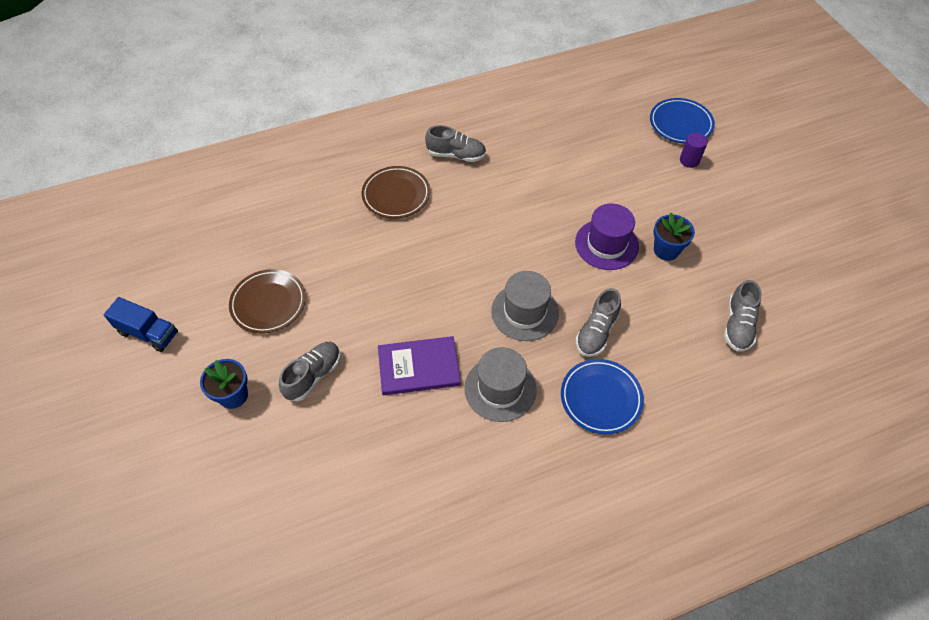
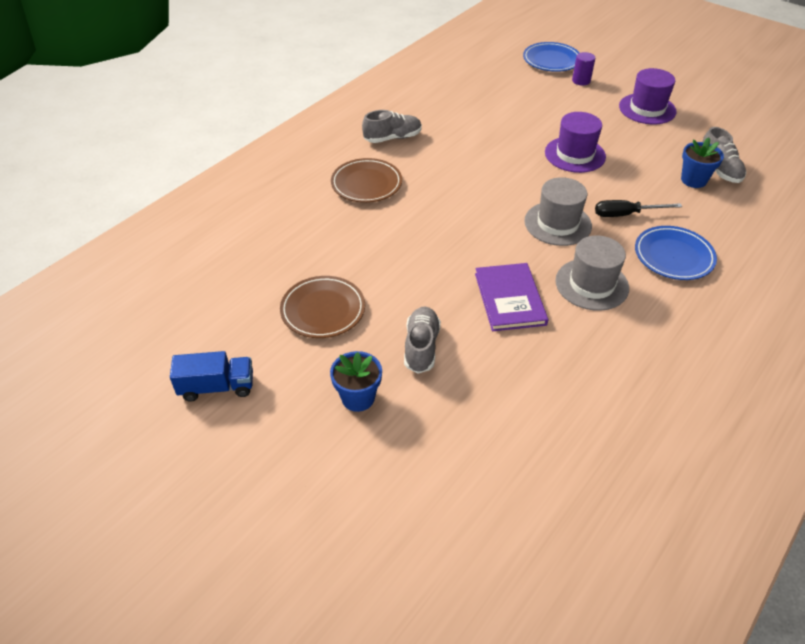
camera: 30 degrees left, 10 degrees down
purple book [378,336,461,395] -> purple book turned 60 degrees counterclockwise [475,263,548,331]
grey shoe [576,288,621,357] -> black screwdriver [595,200,682,217]
blue flower pot [654,213,695,261] -> blue flower pot moved to [681,138,724,188]
none -> purple hat [619,68,677,124]

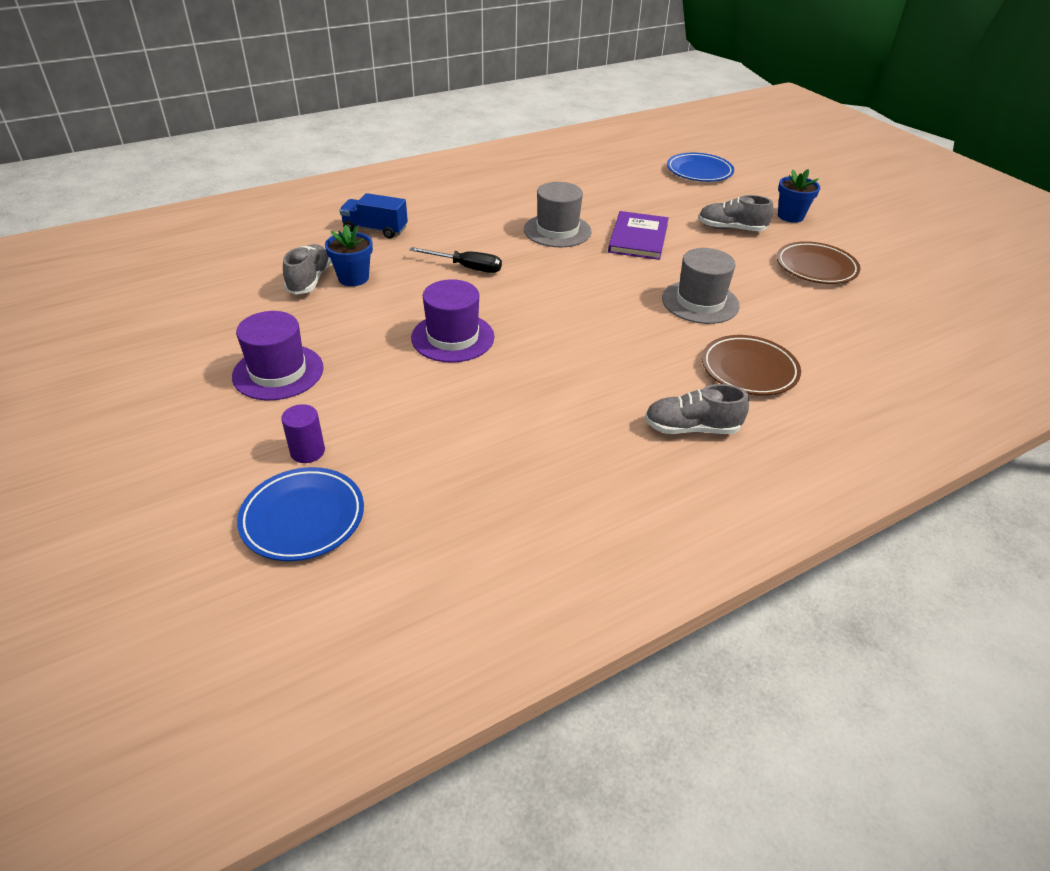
camera: 160 degrees left, 5 degrees down
blue truck [170,351,253,402] -> blue truck moved to [340,193,408,239]
grey shoe [404,306,441,374] -> grey shoe turned 75 degrees clockwise [698,195,774,231]
grey hat [524,177,592,246] -> grey hat moved to [662,248,740,324]
blue plate [635,226,717,280] -> blue plate moved to [667,153,734,182]

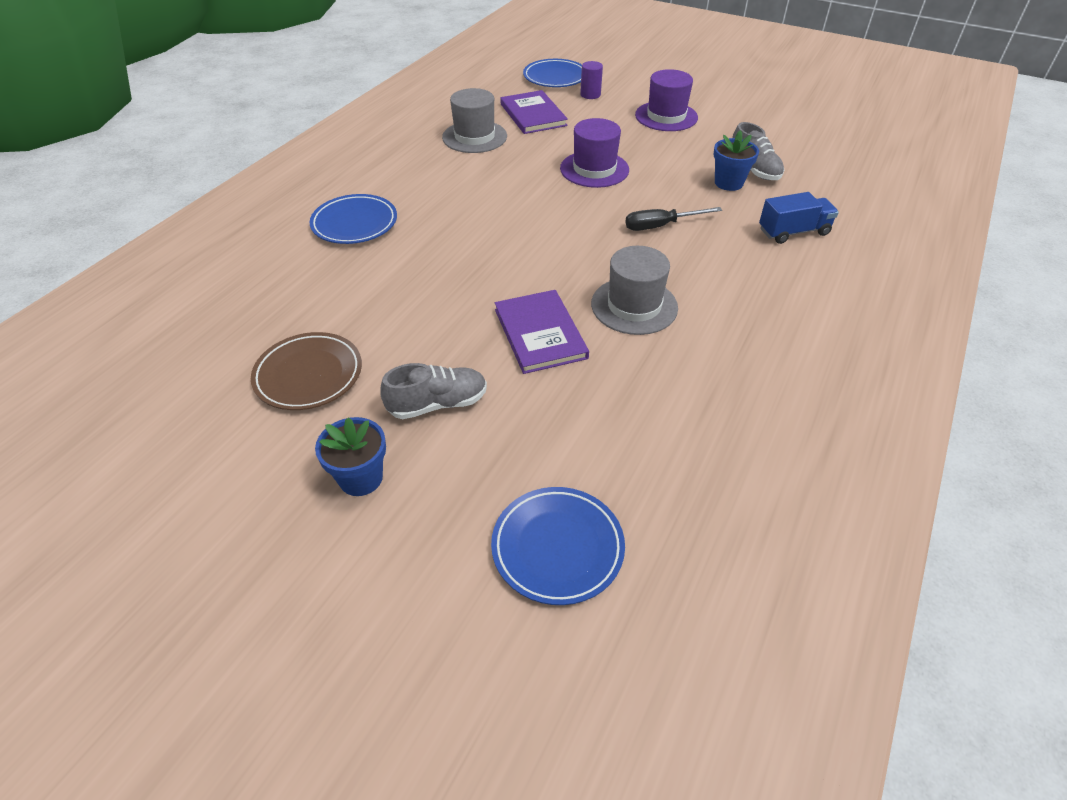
camera: 150 degrees right, 5 degrees up
grey shoe [645,384,749,434] -> none
grey hat [662,248,740,324] -> grey hat moved to [442,88,507,153]
brown plate [702,335,801,395] -> blue plate [309,194,397,244]
none -> purple book [500,90,568,134]

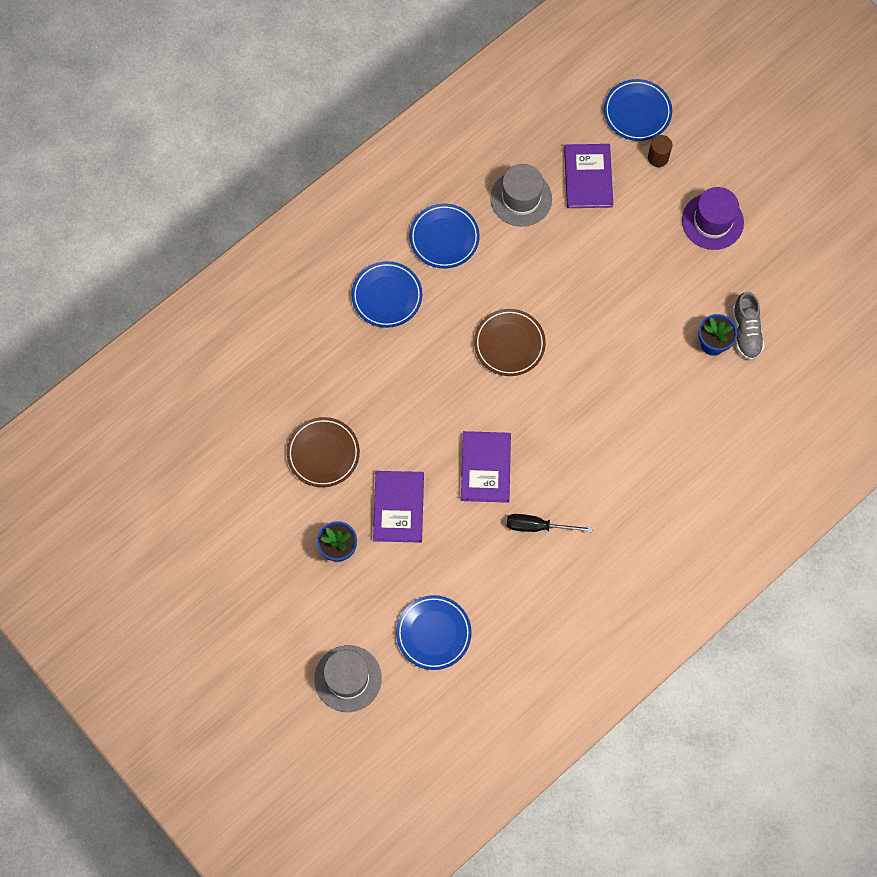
camera: 20 degrees right, 25 degrees up
grey shoe [380,363,487,419] -> purple book [373,471,424,543]
purple hat [560,118,629,188] -> none
purple cylinder [580,61,603,99] -> brown cylinder [648,135,672,167]
grey hat [591,246,678,335] -> grey hat moved to [314,645,382,712]
black screwdriver [625,207,722,231] -> black screwdriver moved to [507,514,593,532]
blue truck [759,192,839,244] -> none
none -> blue plate [409,204,480,269]
none -> brown plate [474,309,546,376]

